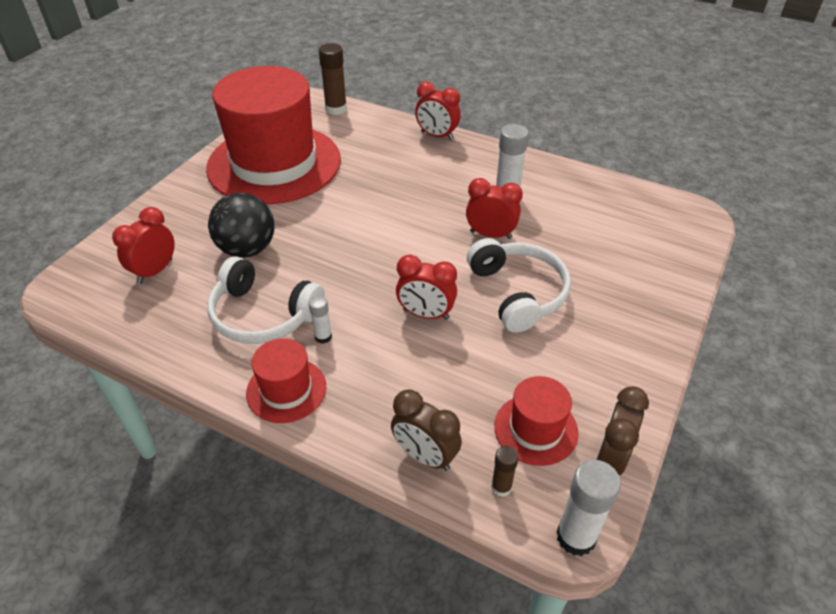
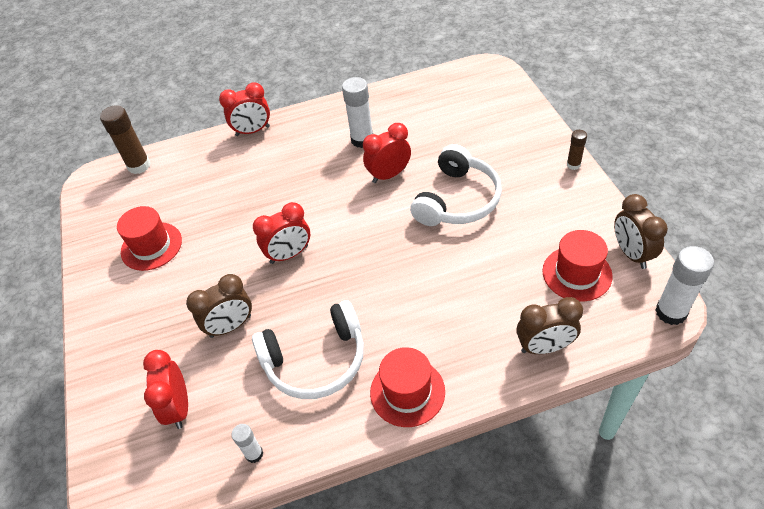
camera: 40 degrees left, 5 degrees up
red hat [206,66,341,205] -> red hat [117,206,182,271], size x0.43
black ball [208,193,275,258] -> brown clock [186,274,252,338]
white glue stick [309,296,332,344] -> white glue stick moved to [231,424,263,463]
red clock [396,255,457,320] -> red clock moved to [253,202,310,264]
white headphones [467,238,571,333] -> white headphones turned 90 degrees clockwise [410,144,502,226]
brown glue stick [491,446,519,497] -> brown glue stick moved to [567,130,587,170]

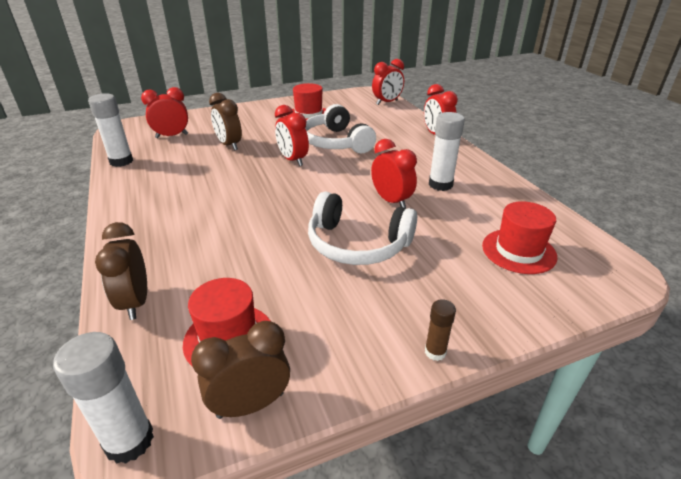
camera: 80 degrees right, 15 degrees down
brown glue stick [100,105,151,174] -> red clock [372,59,404,105]
white glue stick [231,424,263,463] -> white glue stick [88,93,133,167], size x1.80
white headphones [252,300,364,399] -> white headphones moved to [305,104,376,153]
red hat [370,347,445,427] -> red hat moved to [482,201,557,274]

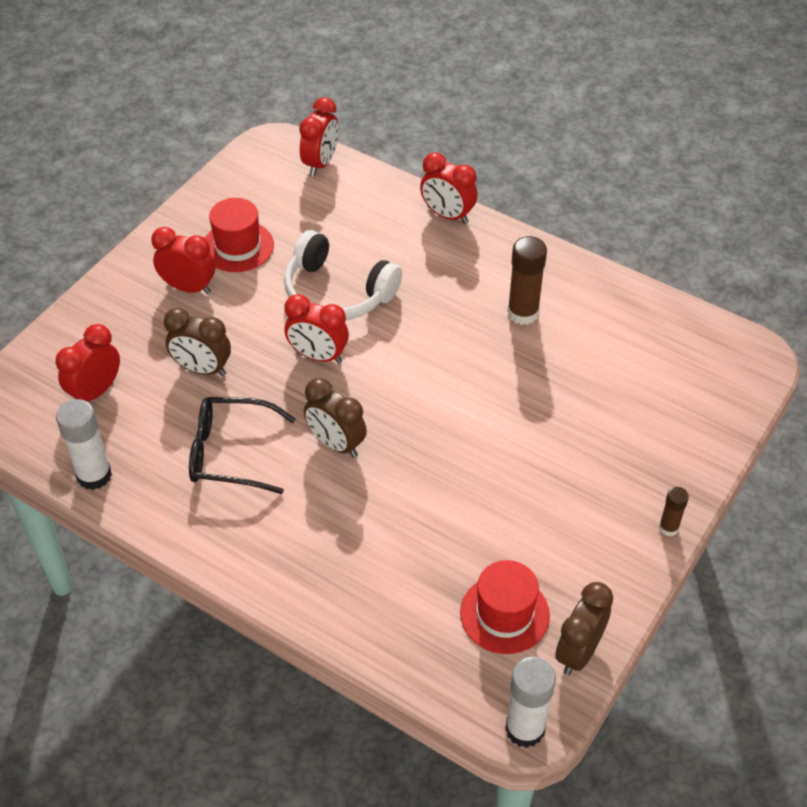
camera: 35 degrees left, 15 degrees up
brown clock [95,222,147,320] -> brown clock moved to [304,378,367,458]
white headphones [308,191,417,265] -> none
red clock [371,139,417,208] -> red clock moved to [151,227,215,294]
white glue stick [429,112,465,191] -> brown glue stick [507,236,547,325]
red hat [482,201,557,274] -> none
none -> black glasses [189,397,296,494]

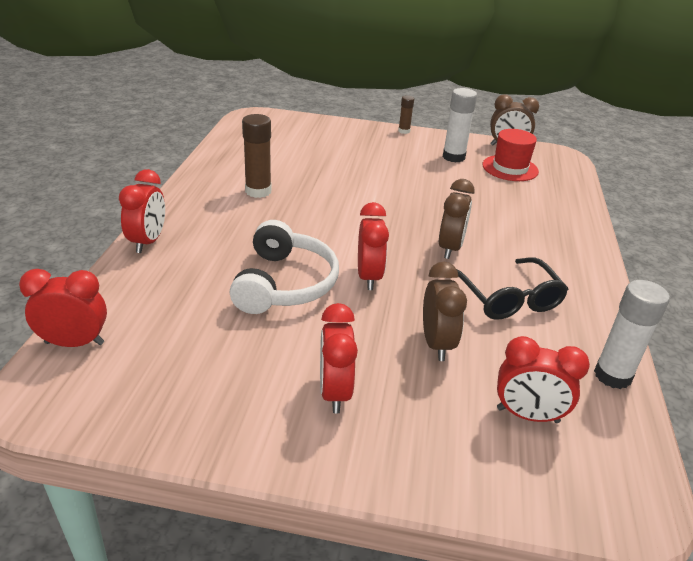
camera: 115 degrees left, 15 degrees down
red hat [205,198,274,272] -> none
white glue stick [505,657,556,748] -> white glue stick moved to [443,88,477,163]

